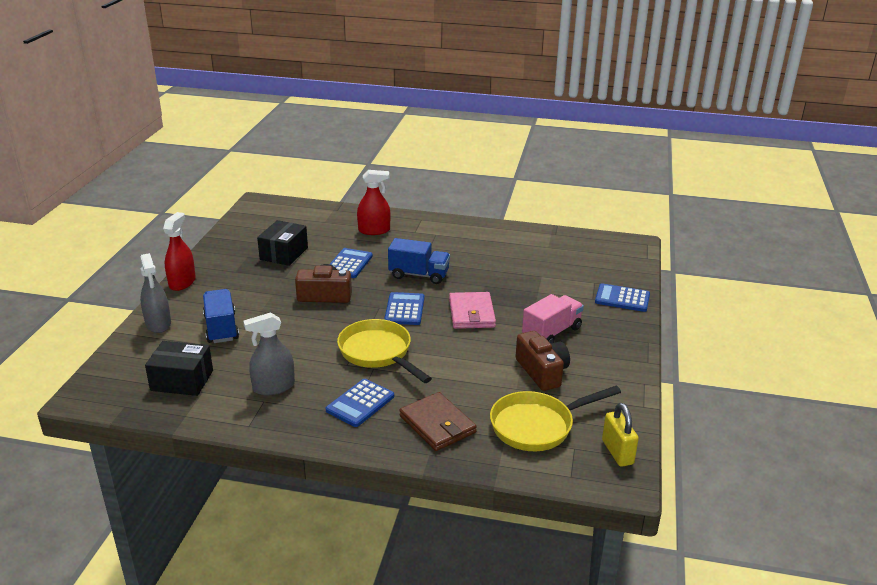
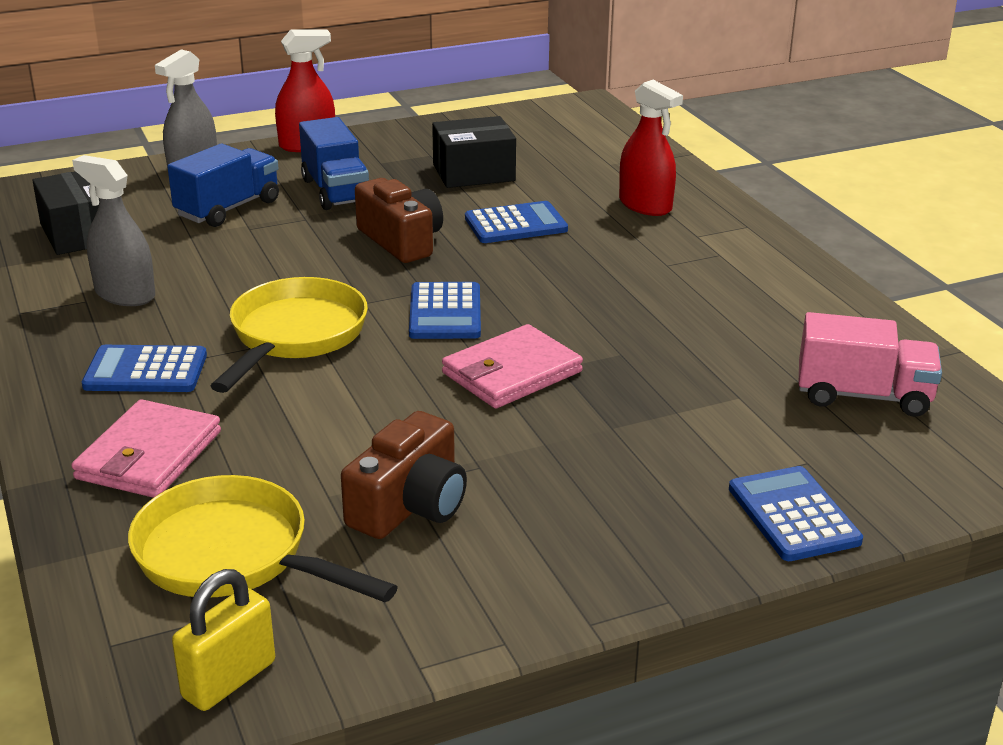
camera: 55 degrees right, 0 degrees up
blue calculator [384,292,425,325] -> blue calculator turned 120 degrees clockwise [409,282,481,339]
blue truck [388,238,450,284] -> blue truck moved to [299,117,369,210]
brown wallet [399,392,477,451] -> pink wallet [71,399,221,498]
pink truck [522,294,584,344] -> pink truck moved to [798,312,942,417]

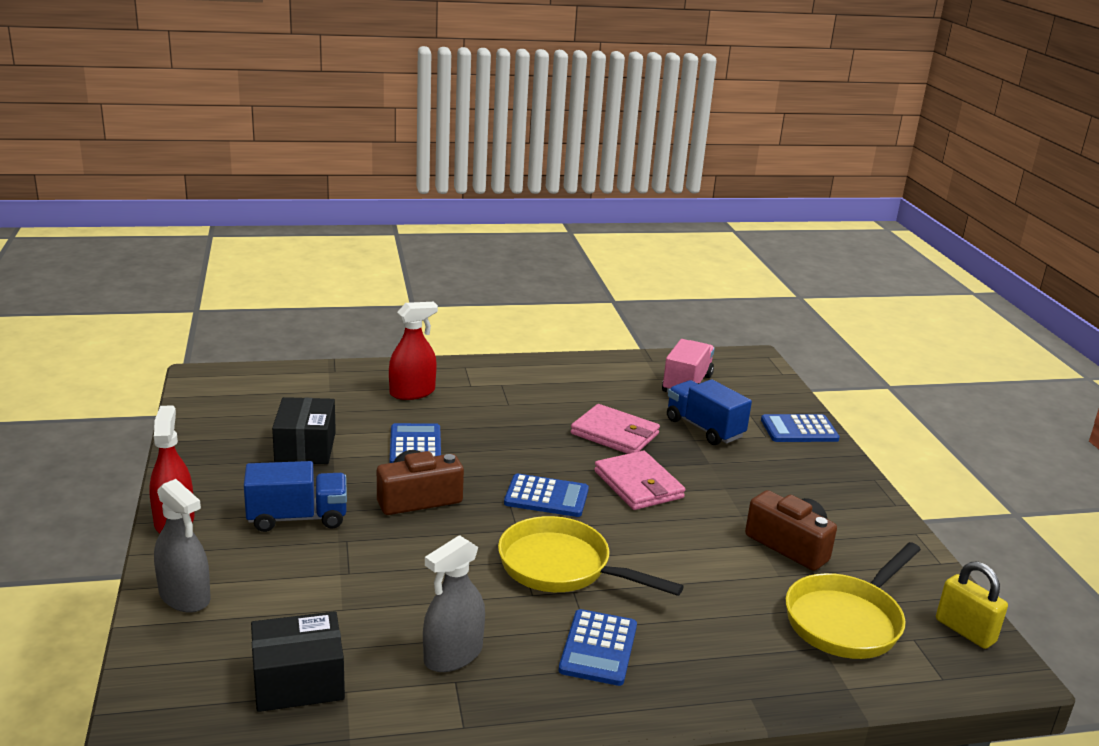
camera: 80 degrees left, 5 degrees down
pink wallet [71,399,221,498] -> pink wallet moved to [571,404,660,454]
blue truck [167,144,279,227] -> blue truck moved to [667,379,752,445]

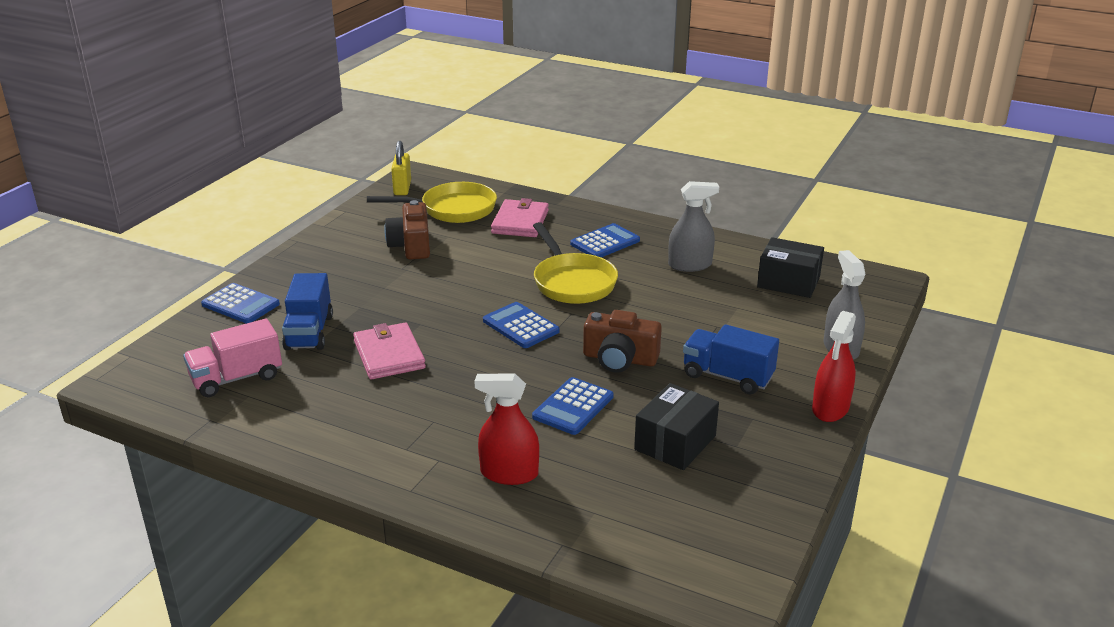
camera: 140 degrees left, 5 degrees up
pink wallet [594,451,685,510] -> pink wallet moved to [491,198,549,237]

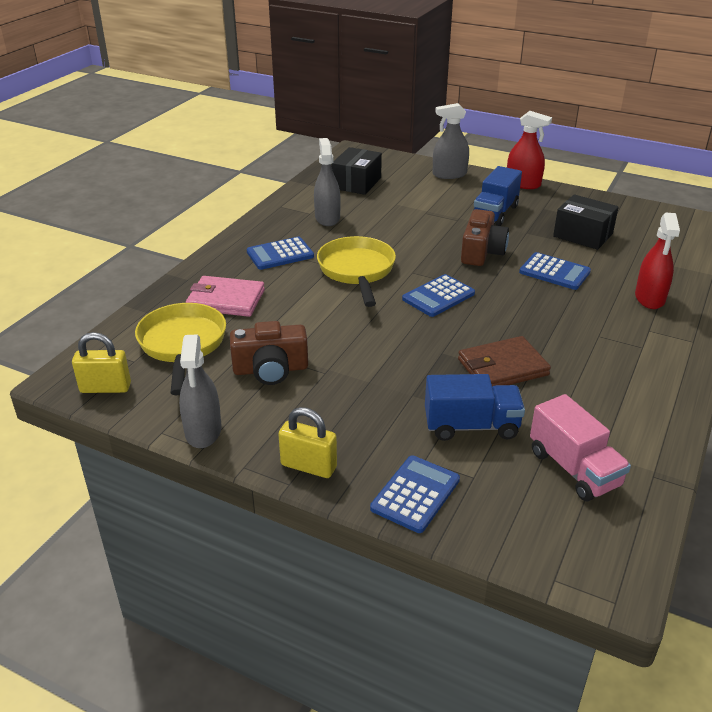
camera: 90 degrees left, 5 degrees up
pink wallet [353,322,426,380] -> brown wallet [458,336,551,387]
yellow pan [533,222,618,304] -> yellow pan turned 75 degrees counterclockwise [317,236,396,307]
blue calculator [570,223,640,257] -> blue calculator turned 75 degrees counterclockwise [247,237,314,270]
none -> grey spray bottle [179,334,221,448]
none -> yellow padlock [278,407,337,478]

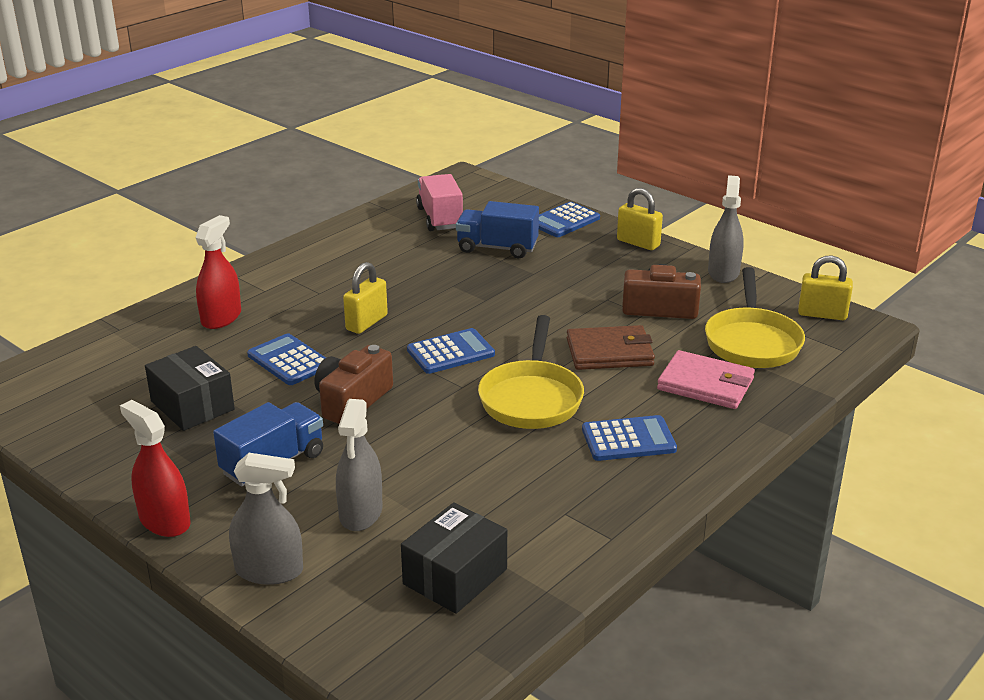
camera: 165 degrees left, 5 degrees down
grey spray bottle [314,138,341,226] -> grey spray bottle moved to [336,399,383,531]
brown wallet [458,336,551,387] -> brown wallet moved to [567,325,655,370]
none -> yellow padlock [343,262,388,334]

